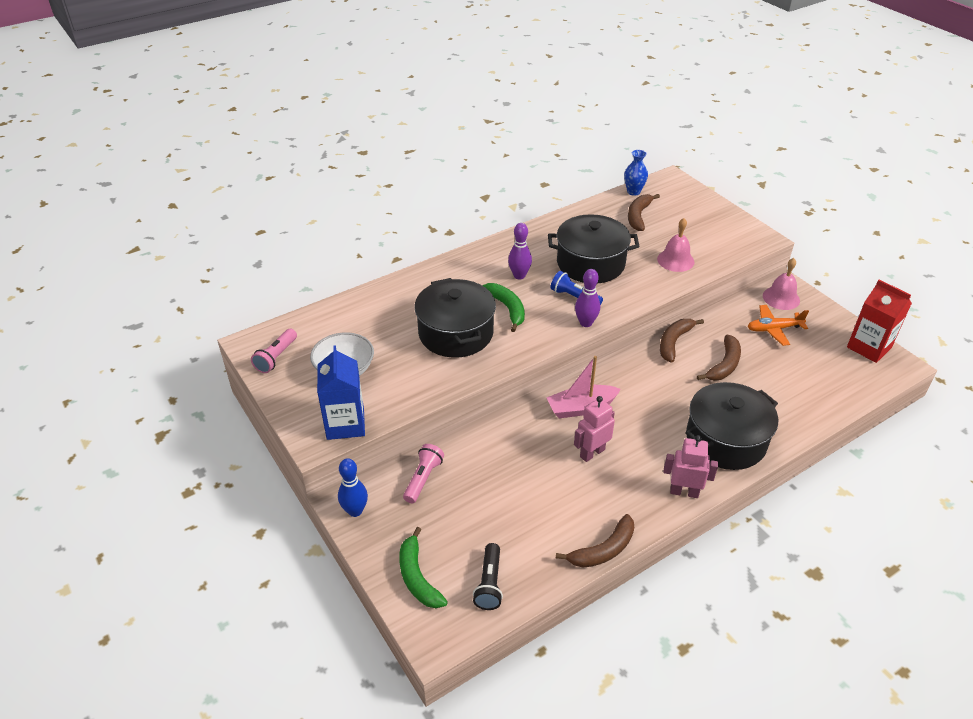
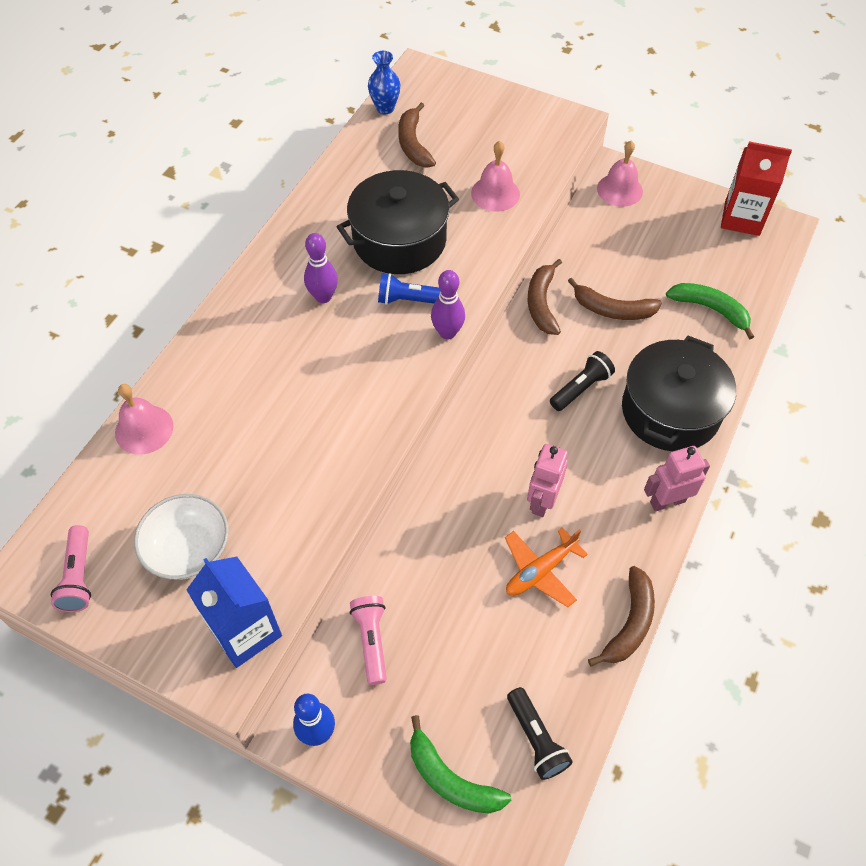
camera: 30 degrees left, 15 degrees up
black pot [414,278,496,358] -> none
green banana [482,283,525,332] -> green banana moved to [666,283,754,339]
pink boat [546,356,621,418] -> none
brown banana [697,335,741,380] -> brown banana turned 105 degrees clockwise [568,277,662,320]
orange plane [747,305,809,346] -> orange plane moved to [505,527,588,607]
none -> pink bell [115,384,173,455]
none -> black flashlight [550,351,615,411]

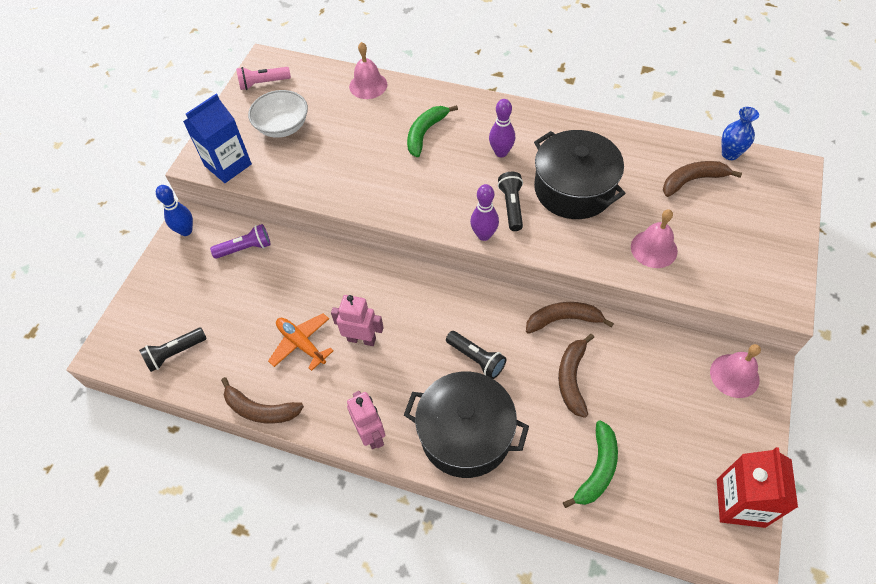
camera: 85 degrees right, 0 degrees up
pink flashlight [350,596,387,685] -> purple flashlight [210,224,271,259]
blue flashlight [378,273,440,305] -> black flashlight [498,172,523,231]
green banana [410,715,511,814] -> green banana moved to [407,105,458,157]

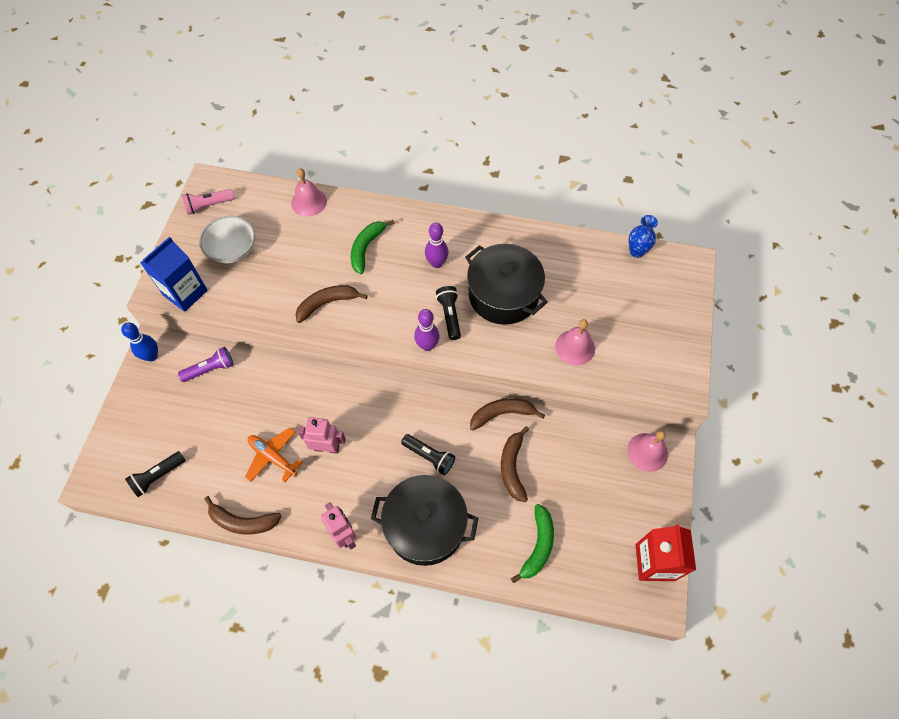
camera: 10 degrees left, 5 degrees up
brown banana [663,161,742,197] -> brown banana moved to [295,285,368,323]

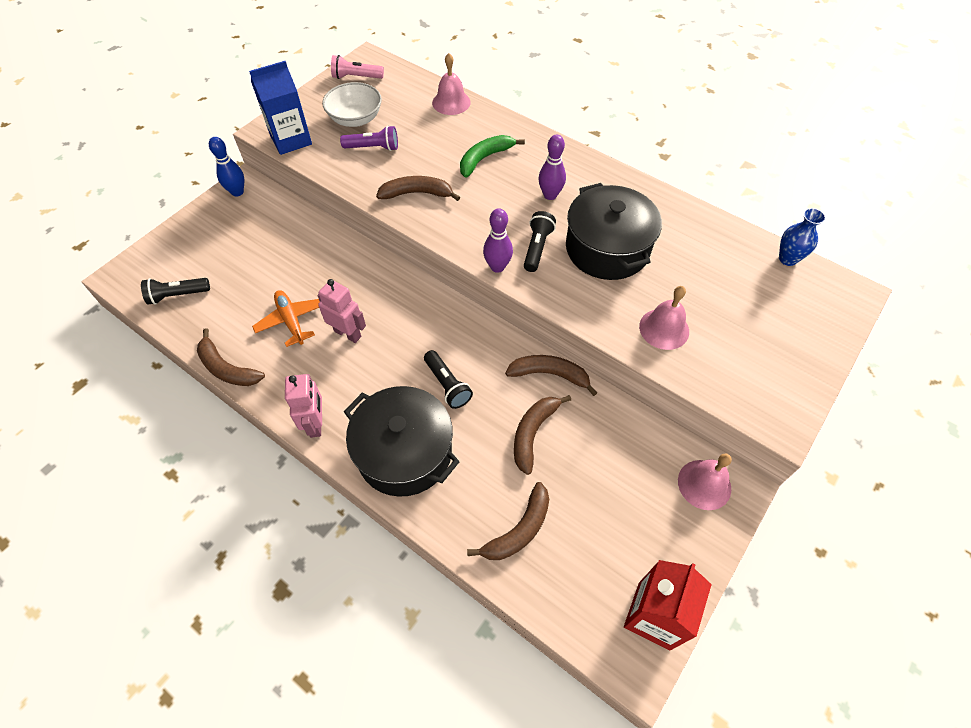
camera: 25 degrees right, 5 degrees down
purple flashlight [178,347,234,382] -> purple flashlight moved to [340,126,398,151]
green banana [511,504,554,583] -> brown banana [467,482,549,560]

